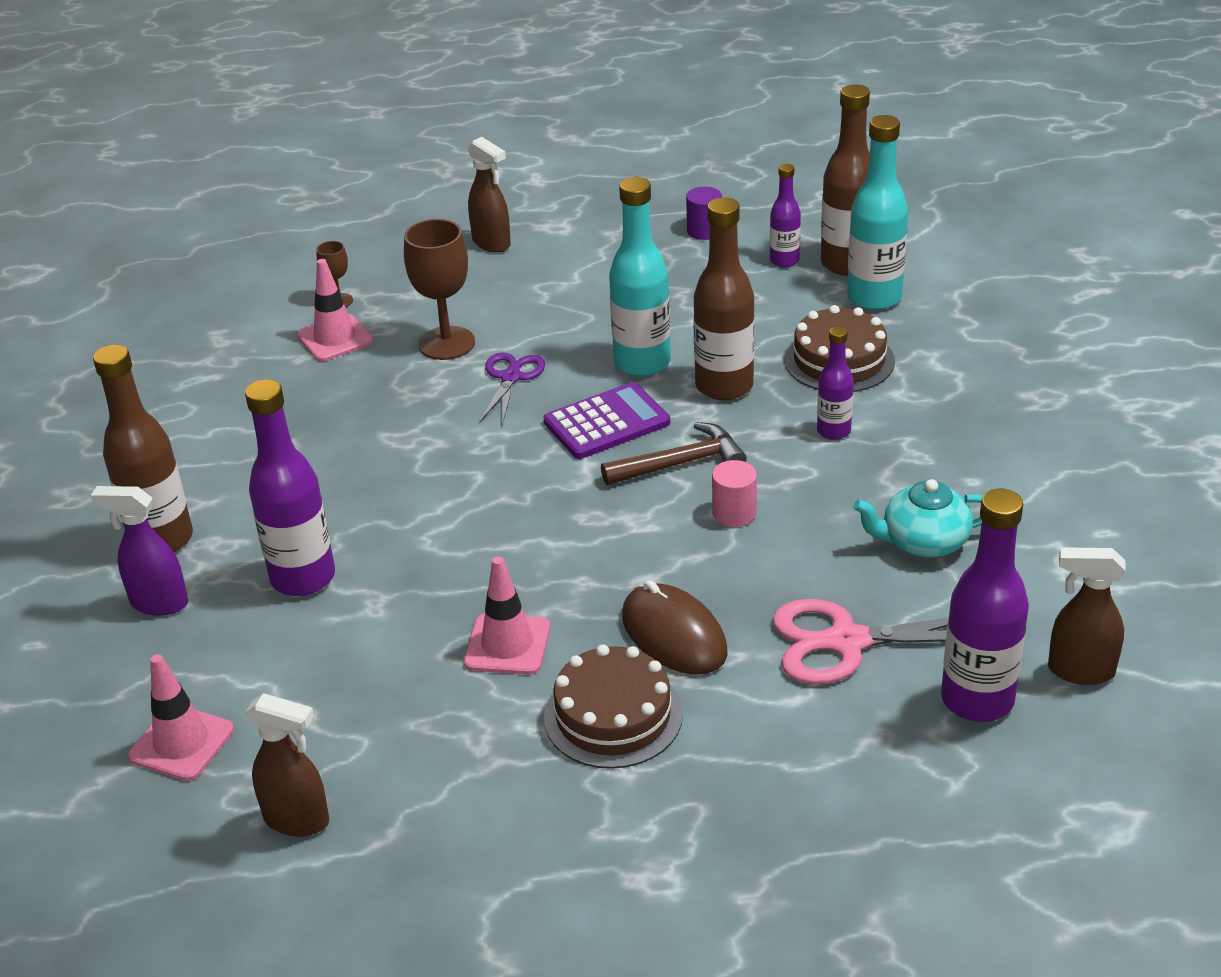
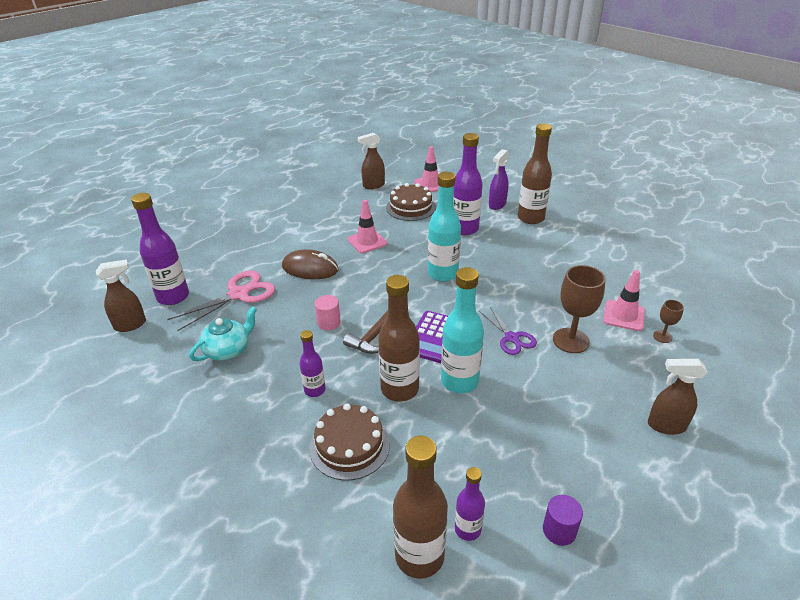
camera: 140 degrees right, 0 degrees up
purple spray bottle [90,486,188,616] -> purple spray bottle turned 150 degrees clockwise [489,149,509,210]
brown cake [544,644,683,769] -> brown cake moved to [386,183,436,221]
turquoise bottle [847,115,908,310] -> turquoise bottle moved to [428,172,461,282]

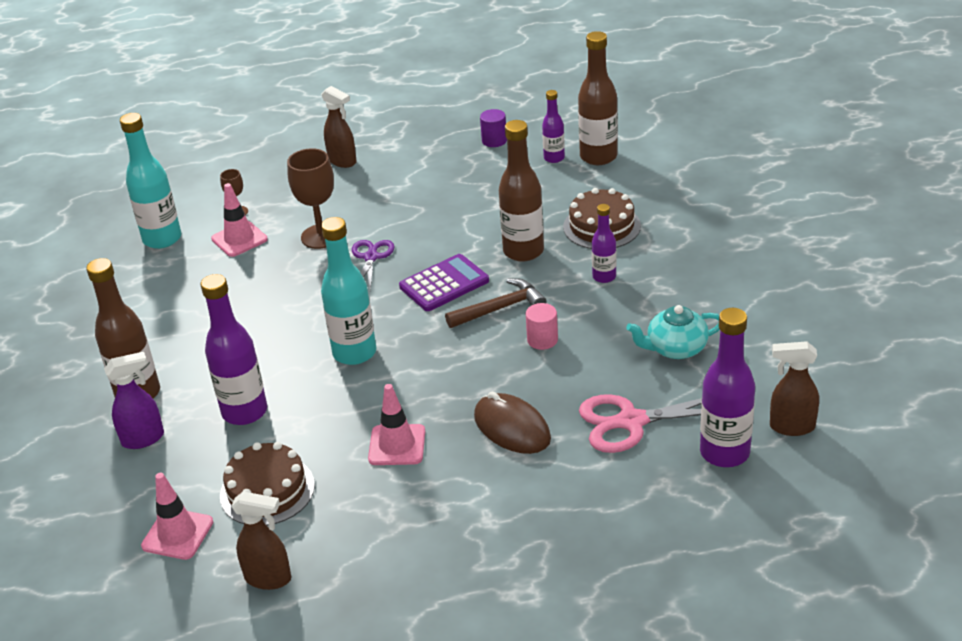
camera: 145 degrees left, 0 degrees up
turquoise bottle [441,267,484,393] -> turquoise bottle moved to [120,113,181,249]

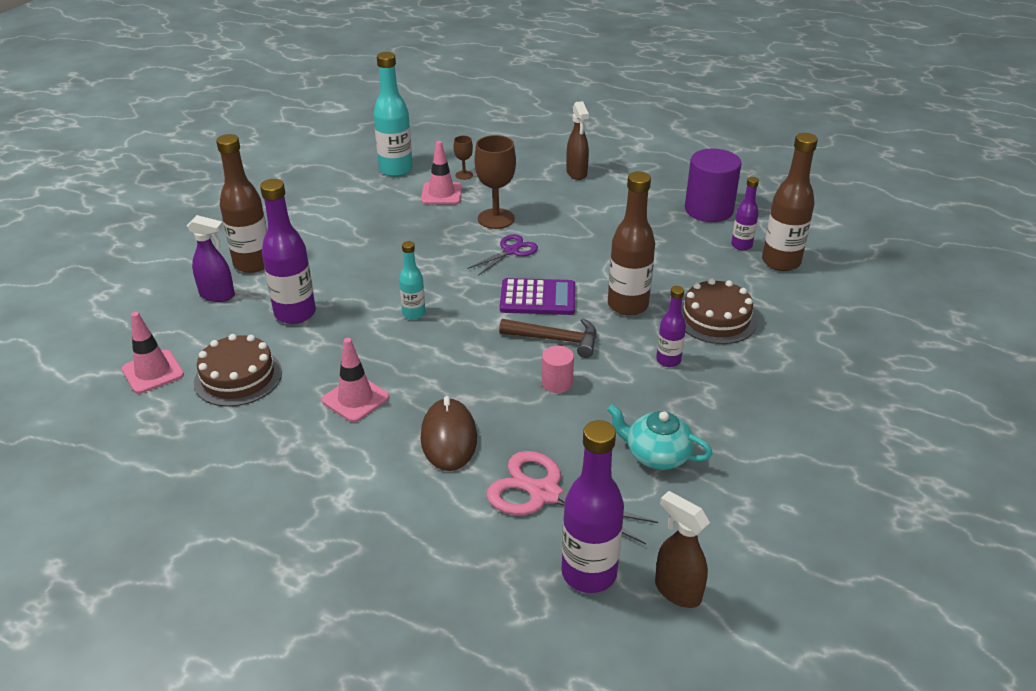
camera: 35 degrees right, 0 degrees up
brown spray bottle [231,491,291,590] -> none
turquoise bottle [321,217,376,365] -> turquoise bottle [399,241,426,320], size x0.56
purple cylinder [480,109,507,147] -> purple cylinder [685,148,741,222], size x1.97

